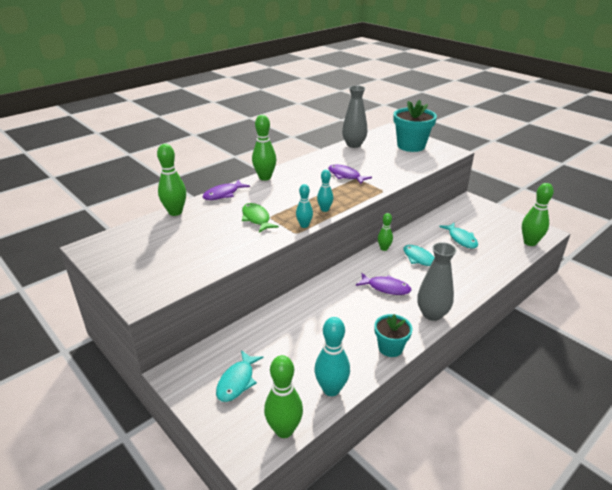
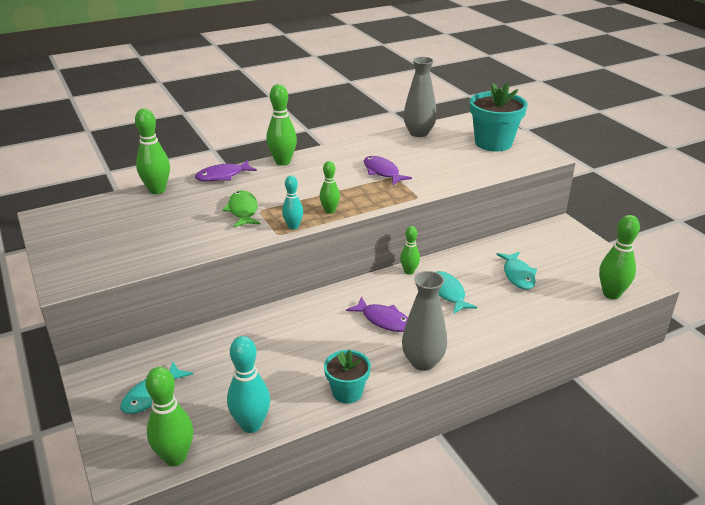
camera: 15 degrees right, 0 degrees up
turquoise bowling pin [317,170,333,212] -> green bowling pin [320,161,340,214]

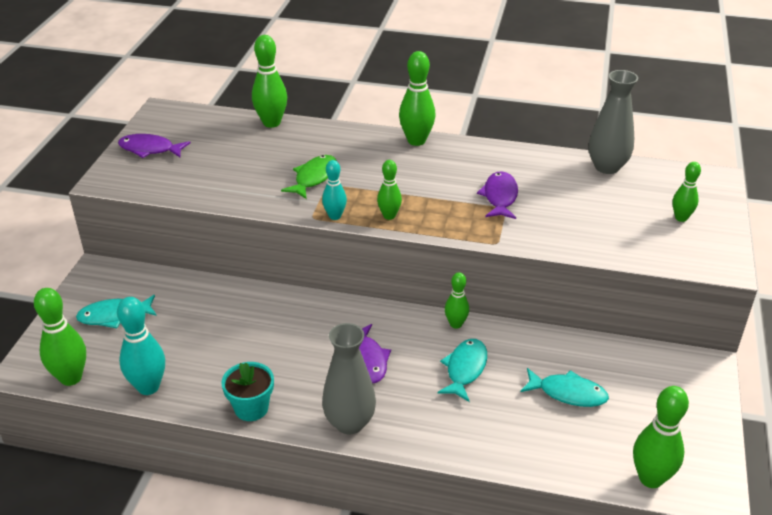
camera: 40 degrees right, 5 degrees up
purple fish [195,160,257,181] -> purple fish moved to [118,134,191,158]
turquoise flower pot [470,83,528,152] -> green bowling pin [672,162,701,222]
turquoise fish [496,252,537,290] -> turquoise fish turned 105 degrees counterclockwise [520,368,609,407]

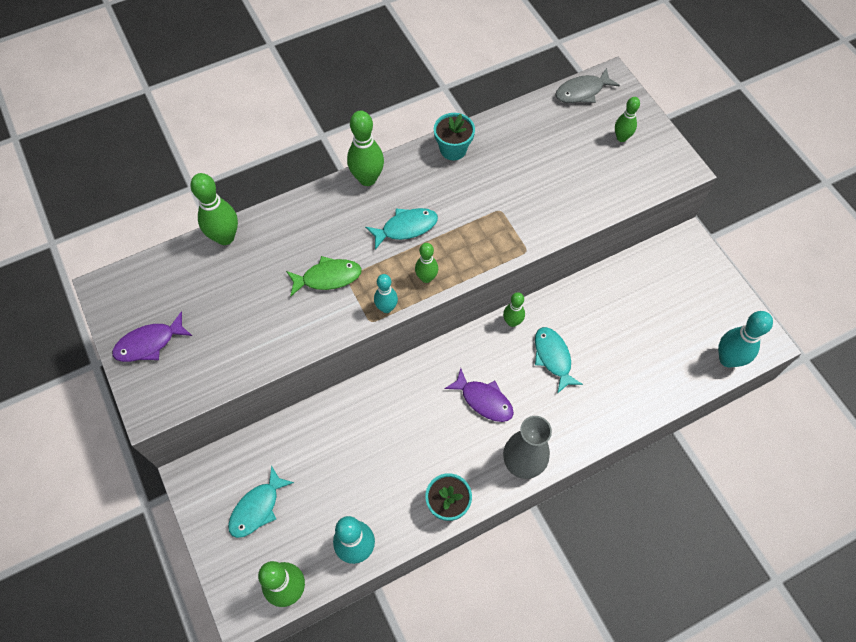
camera: 40 degrees left, 25 degrees up
green fish [281,155,337,199] -> green fish turned 90 degrees clockwise [286,256,362,297]
purple fish [477,171,518,219] -> none
turquoise fish [520,368,609,407] -> turquoise fish moved to [365,208,438,250]
grey vase [589,70,638,174] -> none
green bowling pin [633,386,689,488] -> turquoise bowling pin [718,311,773,367]
none -> turquoise flower pot [434,113,475,160]
none -> grey fish [555,68,620,103]

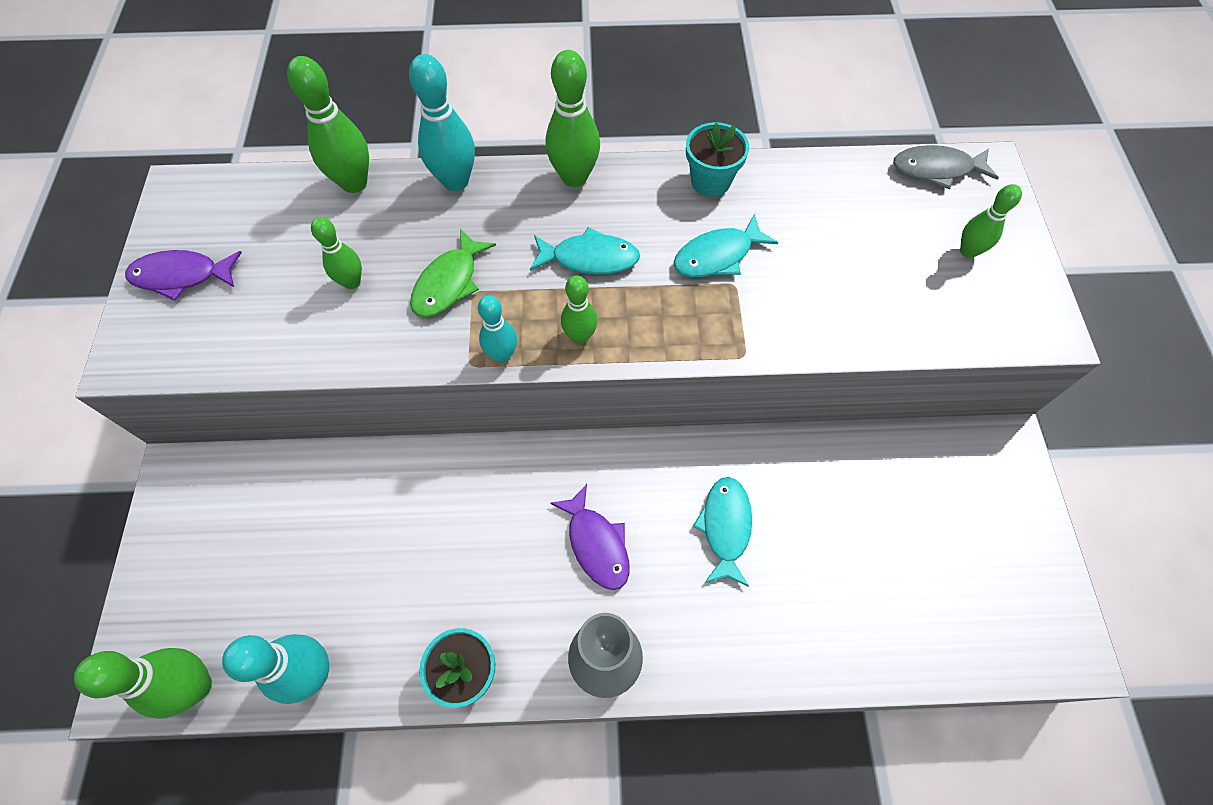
camera: 25 degrees right, 0 degrees up
turquoise fish [228,465,294,538] -> turquoise fish moved to [673,214,778,277]
green fish [286,256,362,297] -> green fish turned 105 degrees clockwise [410,229,496,318]
green bowling pin [503,292,525,327] -> green bowling pin moved to [311,217,362,289]
turquoise bowling pin [718,311,773,367] -> turquoise bowling pin moved to [409,54,475,191]

